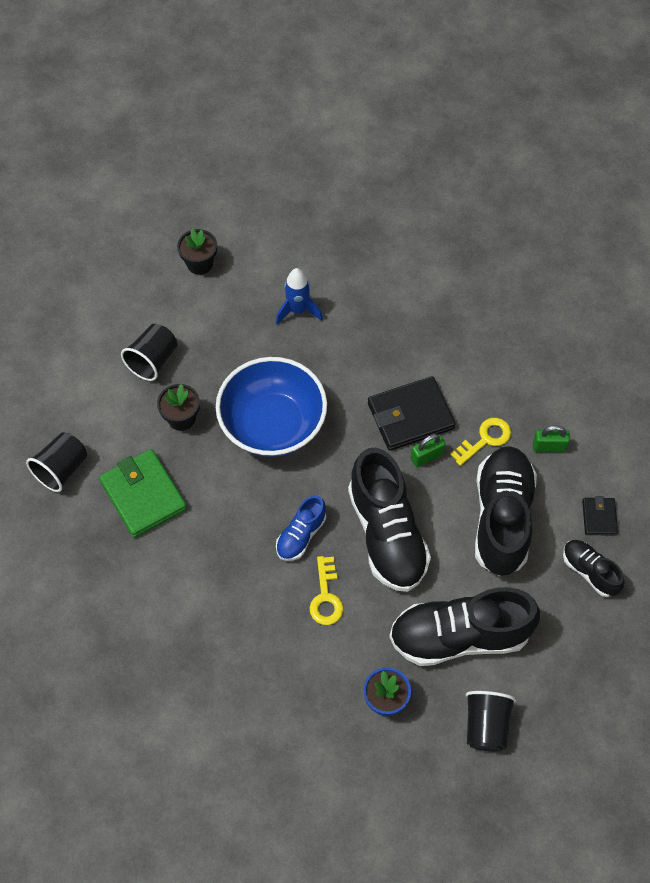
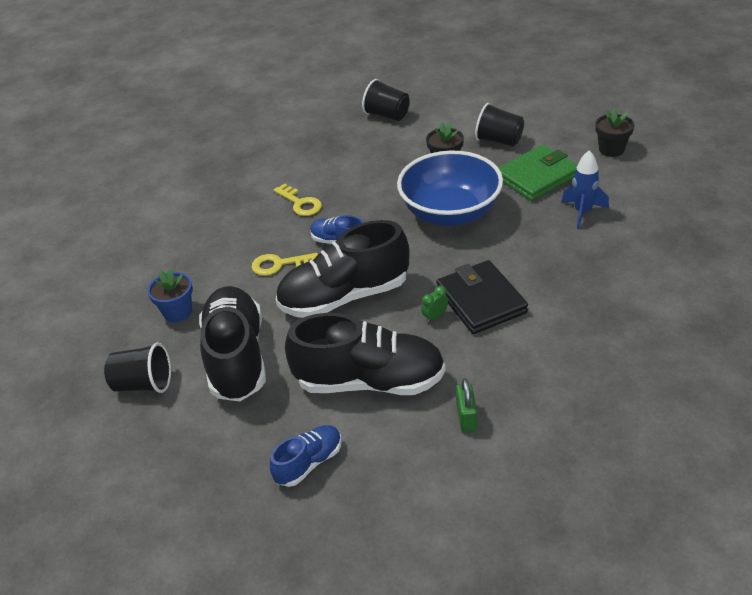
camera: 90 degrees right, 20 degrees down
green wallet [99,449,187,538] -> green wallet moved to [498,145,577,201]
green padlock [411,434,446,467] -> green clock [421,286,448,323]
yellow key [450,418,511,466] -> yellow key moved to [274,183,322,216]
black shoe [563,540,624,597] -> blue shoe [270,425,342,487]
black wallet [582,496,618,536] -> none

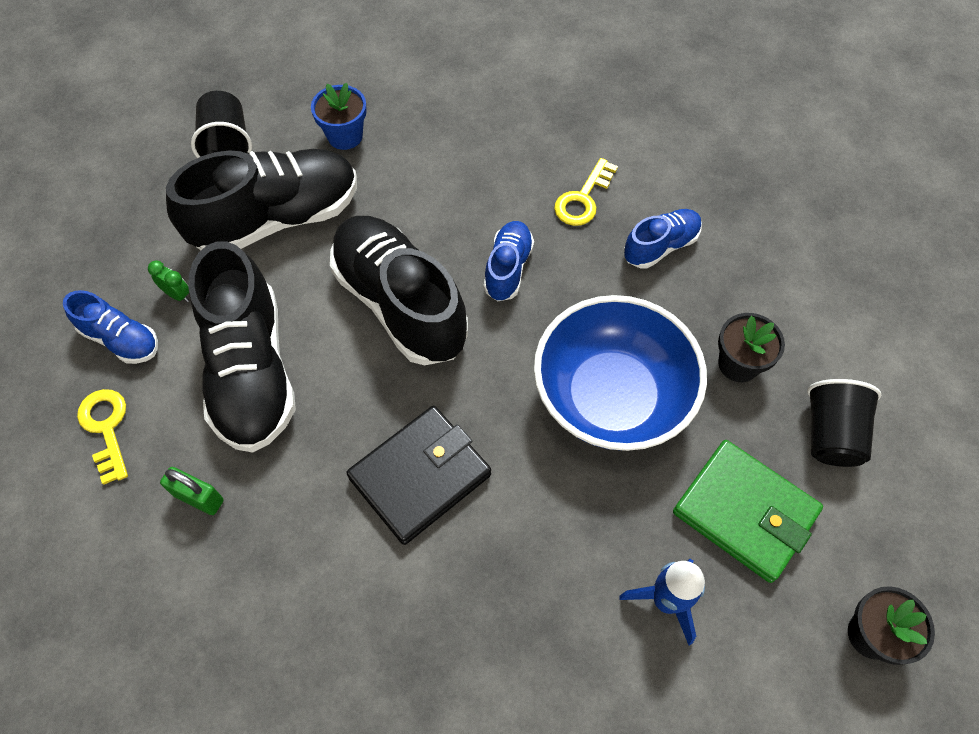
camera: 70 degrees right, 20 degrees up
yellow key [251,253,318,276] -> yellow key moved to [77,389,128,485]
black cup [362,79,410,121] -> none
green clock [421,286,448,323] -> green clock moved to [148,260,189,302]
green padlock [456,378,477,432] -> green padlock turned 45 degrees clockwise [160,467,224,515]
none -> blue shoe [624,209,702,269]

